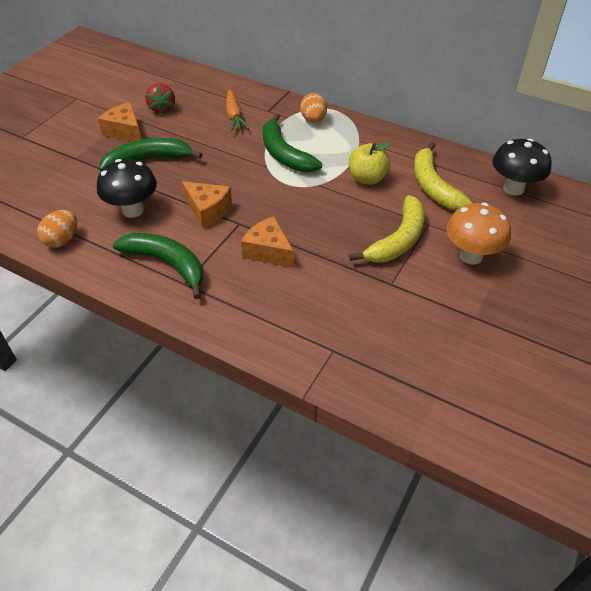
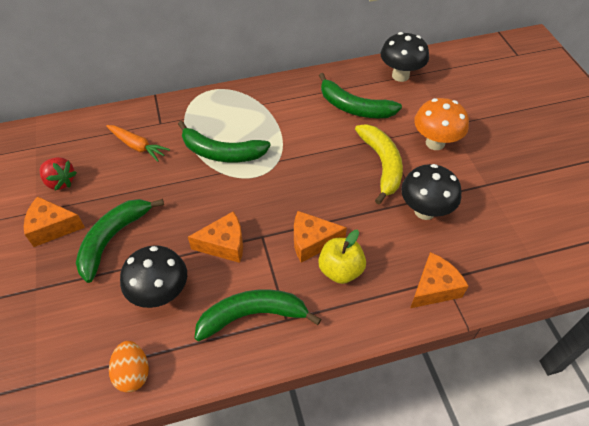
camera: 45 degrees left, 5 degrees up
orange egg [300,93,327,123] -> none
yellow apple [349,141,392,185] -> yellow apple moved to [318,230,366,284]
yellow banana [414,142,473,210] -> green banana [319,73,402,118]
none -> black mushroom [401,164,461,220]
none -> orange cheese [410,252,468,308]

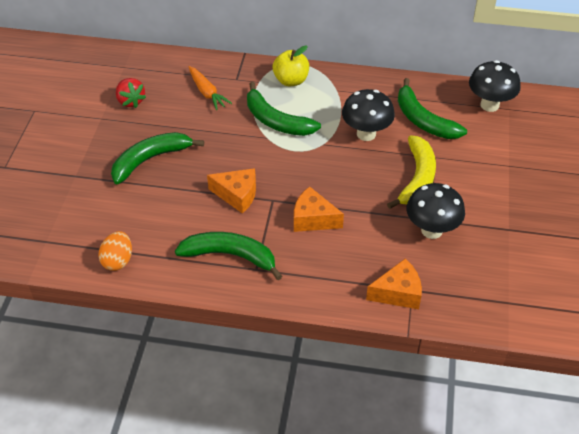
camera: 25 degrees right, 5 degrees down
orange cheese [24,196,85,247] -> none
black mushroom [120,245,187,308] -> black mushroom moved to [342,89,395,141]
yellow apple [318,230,366,284] -> yellow apple moved to [273,45,309,86]
orange mushroom [414,98,469,150] -> none

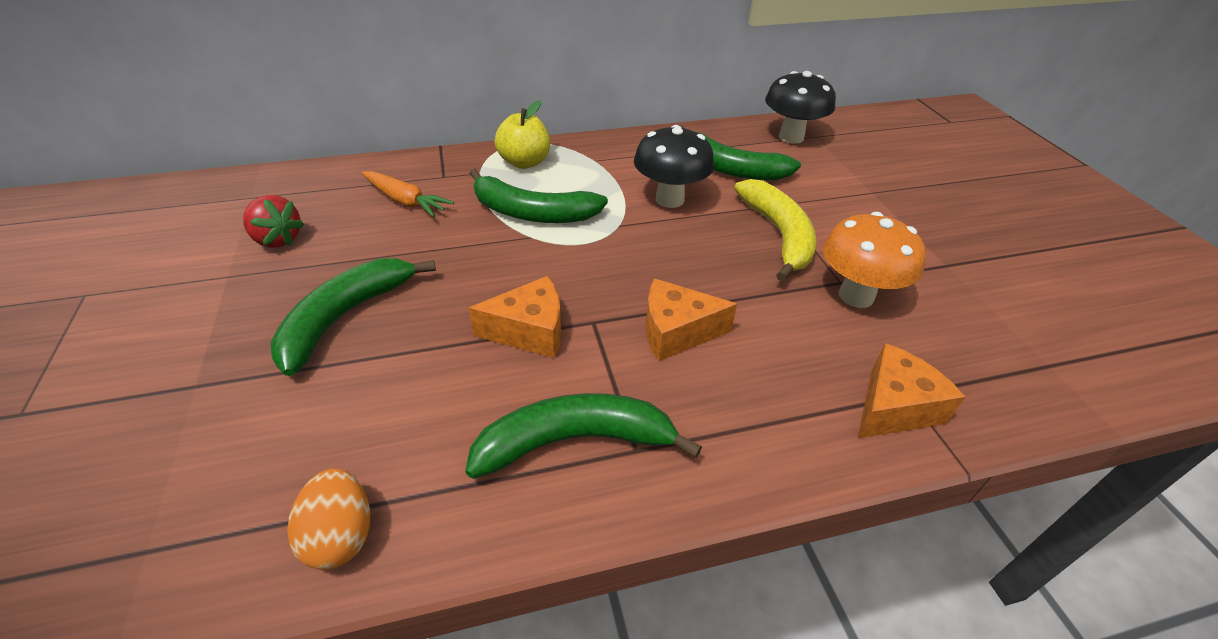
camera: 25 degrees left, 5 degrees down
black mushroom [407,183,465,239] -> orange mushroom [823,212,926,308]

